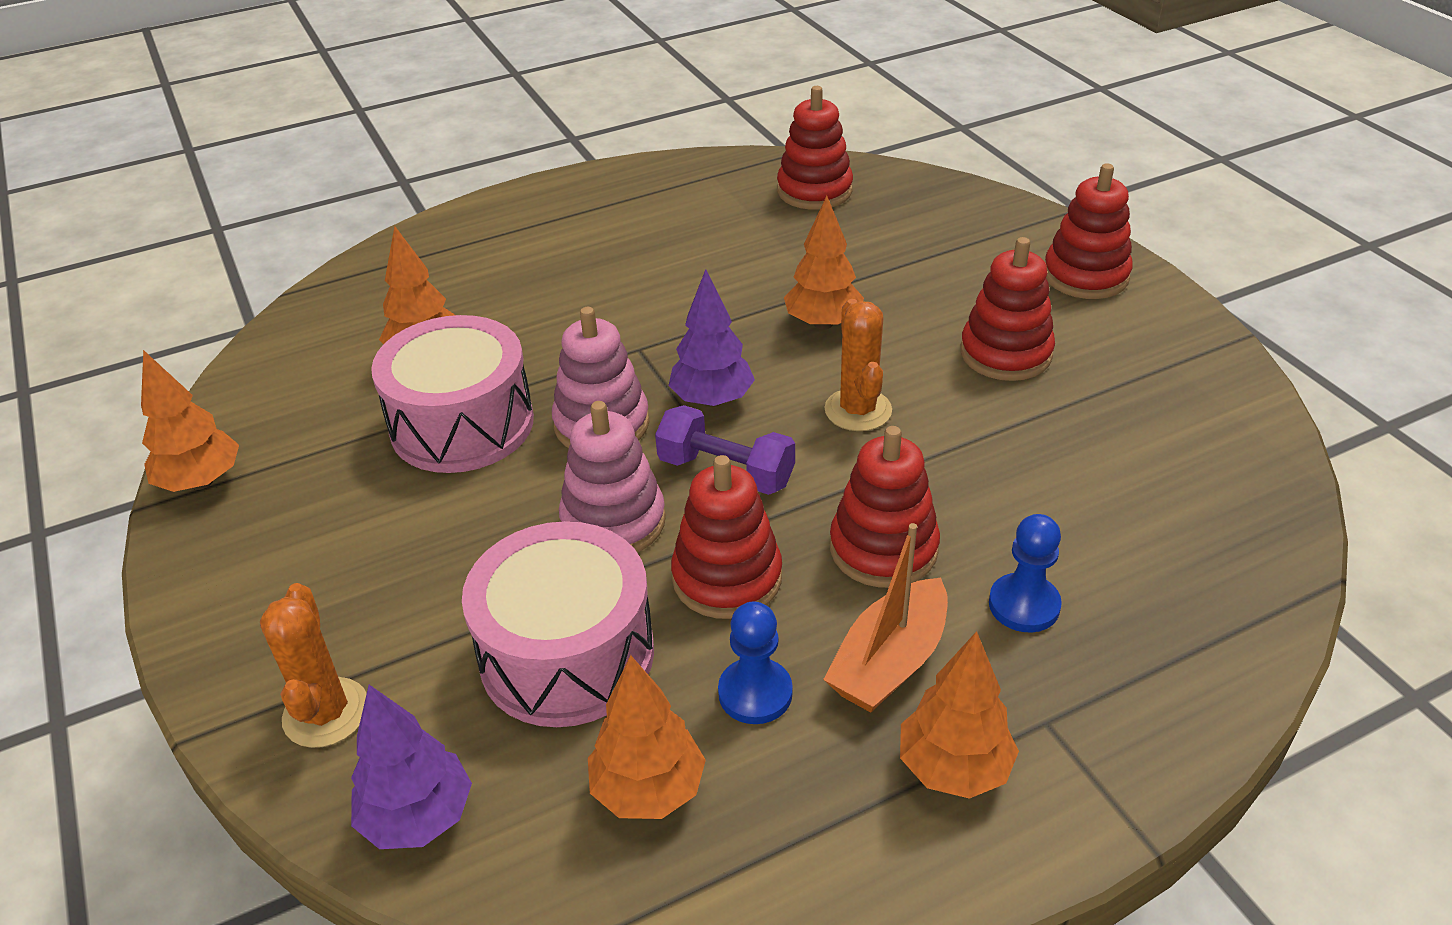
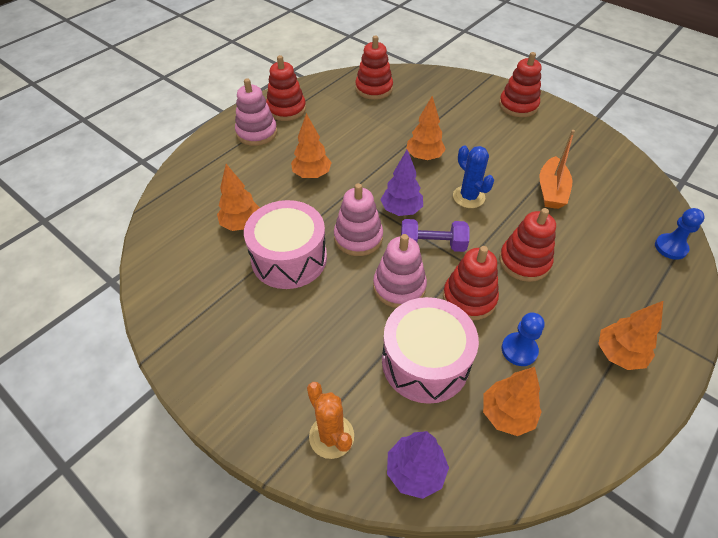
camera: 25 degrees left, 10 degrees up
orange tree [141,350,239,492] -> orange tree moved to [291,113,332,178]
orange boat [823,523,948,713] -> orange boat moved to [539,130,575,209]
orange cactus [824,299,892,431] -> blue cactus [453,145,494,208]
red stacking toy [960,237,1055,381] -> red stacking toy moved to [266,55,306,121]
blue pawn [989,514,1062,632] -> blue pawn moved to [655,208,705,260]
none -> pink stacking toy [235,78,277,146]

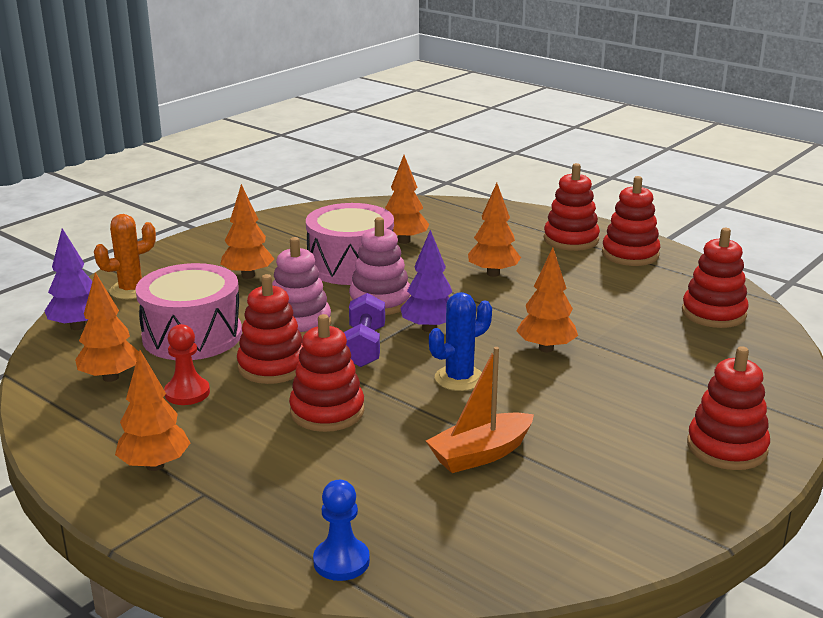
camera: 90 degrees right, 25 degrees down
pink stacking toy [235,78,277,146] -> red stacking toy [544,163,600,251]
blue pawn [502,312,545,366] -> red pawn [164,324,210,405]
orange boat [539,130,575,209] -> orange boat turned 45 degrees counterclockwise [426,347,534,473]
none -> orange tree [220,184,274,279]

